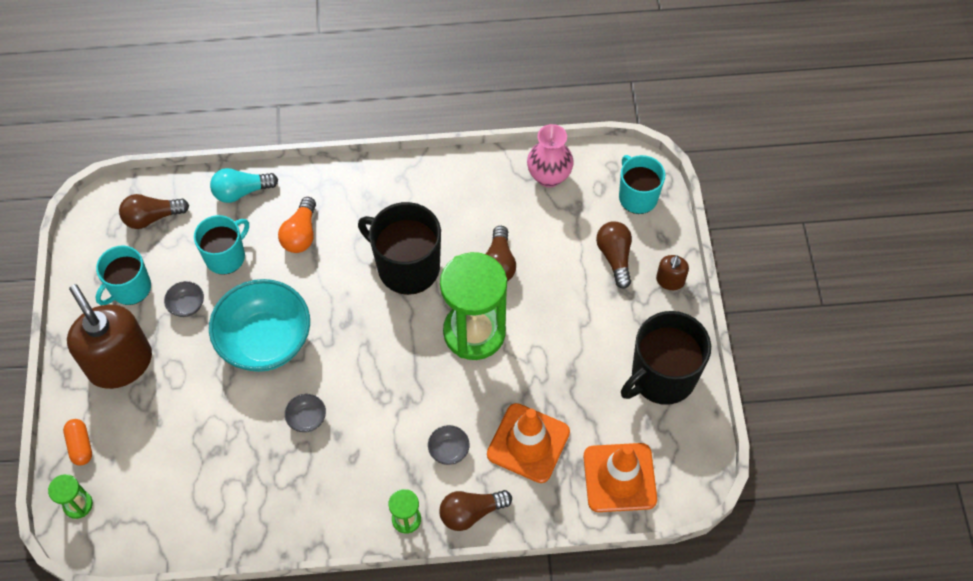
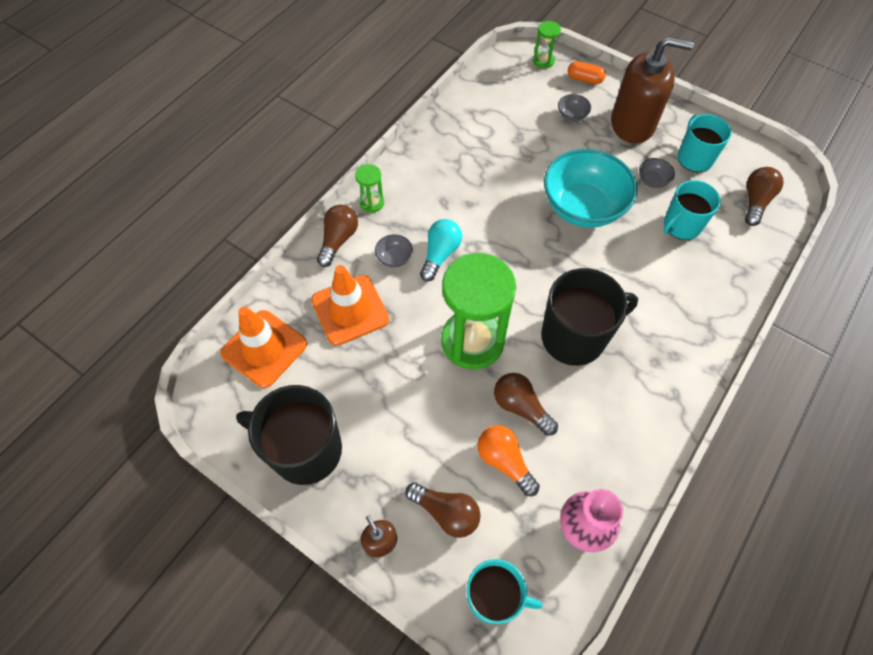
camera: 130 degrees right, 0 degrees up
turquoise mug [194,215,249,275] -> turquoise mug turned 60 degrees clockwise [663,180,721,240]
turquoise light bulb [210,168,278,203] -> turquoise light bulb moved to [420,219,462,281]
orange light bulb [278,197,316,253] -> orange light bulb moved to [478,425,540,496]
grey bowl [285,394,326,432] -> grey bowl moved to [558,94,591,122]
black mug [621,311,711,405] -> black mug turned 75 degrees counterclockwise [236,385,342,485]

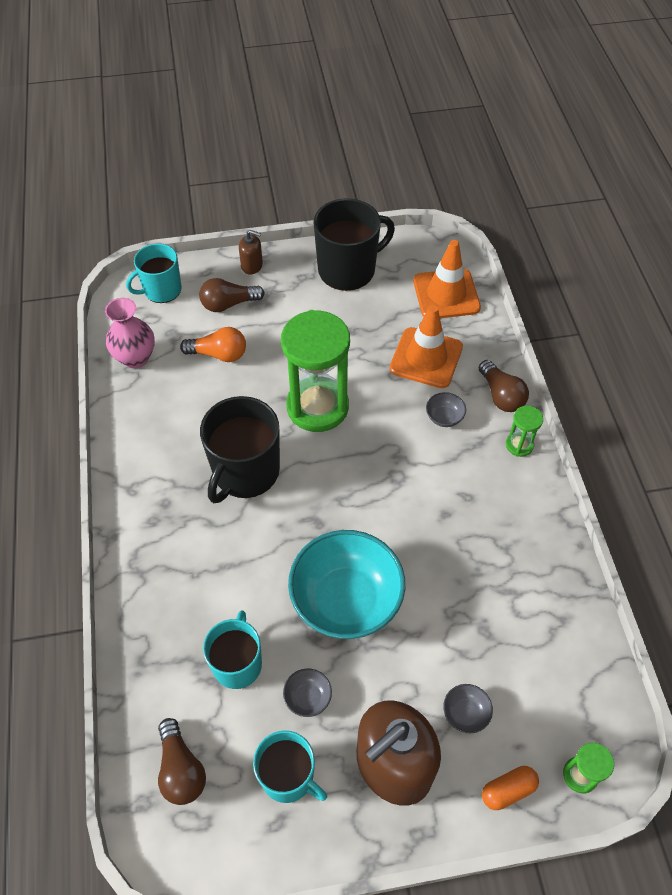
camera: 135 degrees right, 5 degrees down
turquoise light bulb [420,219,462,281] -> none
brown light bulb [494,373,558,436] -> none

